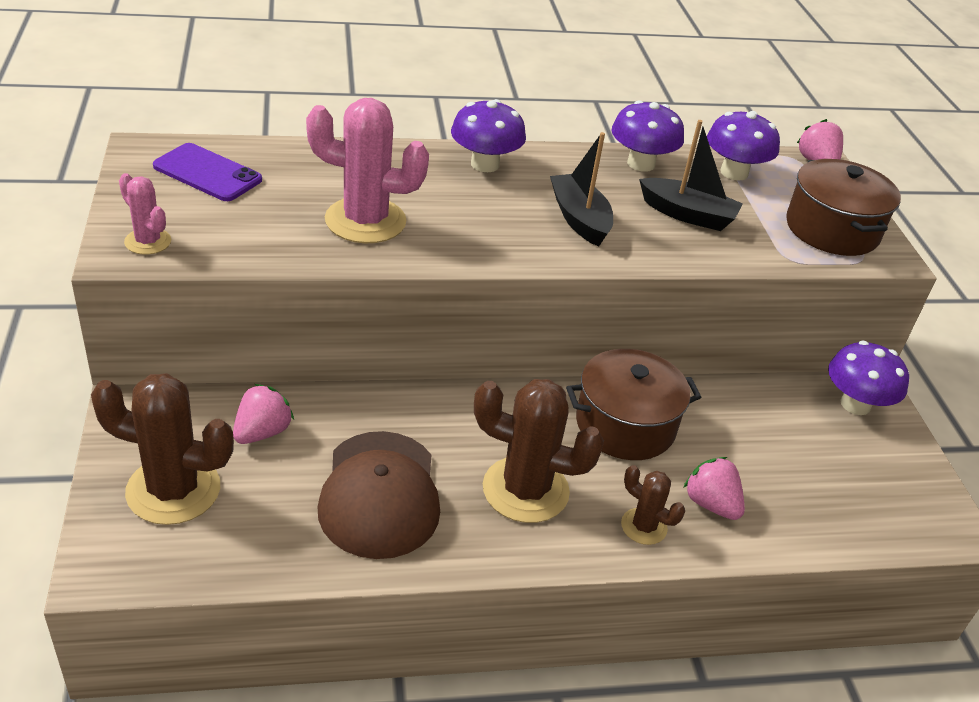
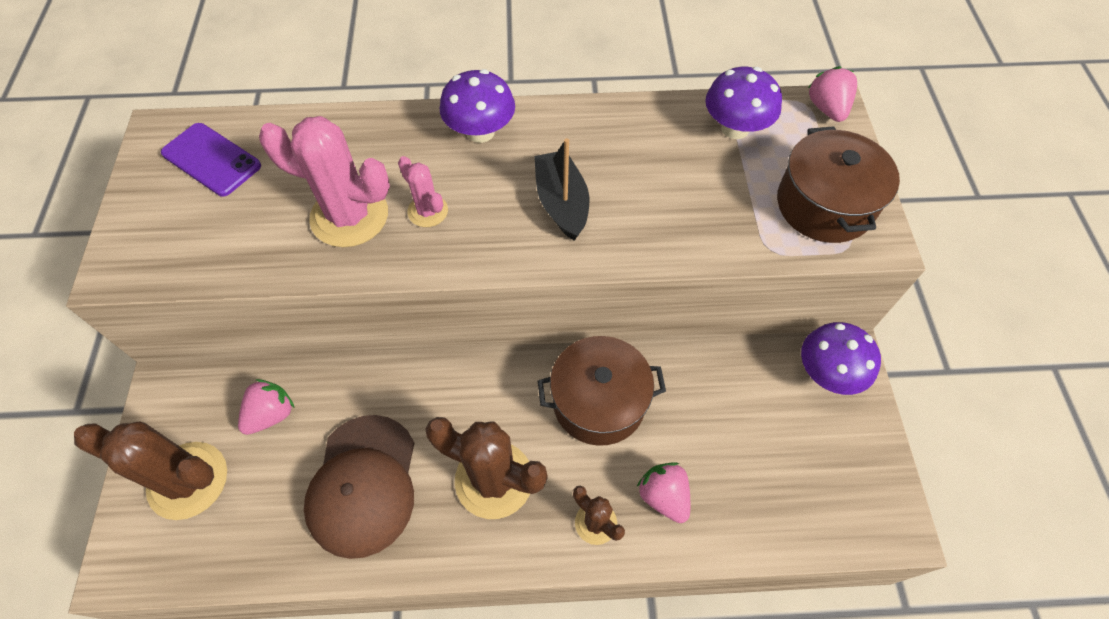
camera: 10 degrees right, 20 degrees up
pink cactus [119,173,171,255] -> pink cactus moved to [398,156,448,227]
purple mushroom [611,100,684,172] -> none
black boat [639,120,743,231] -> none

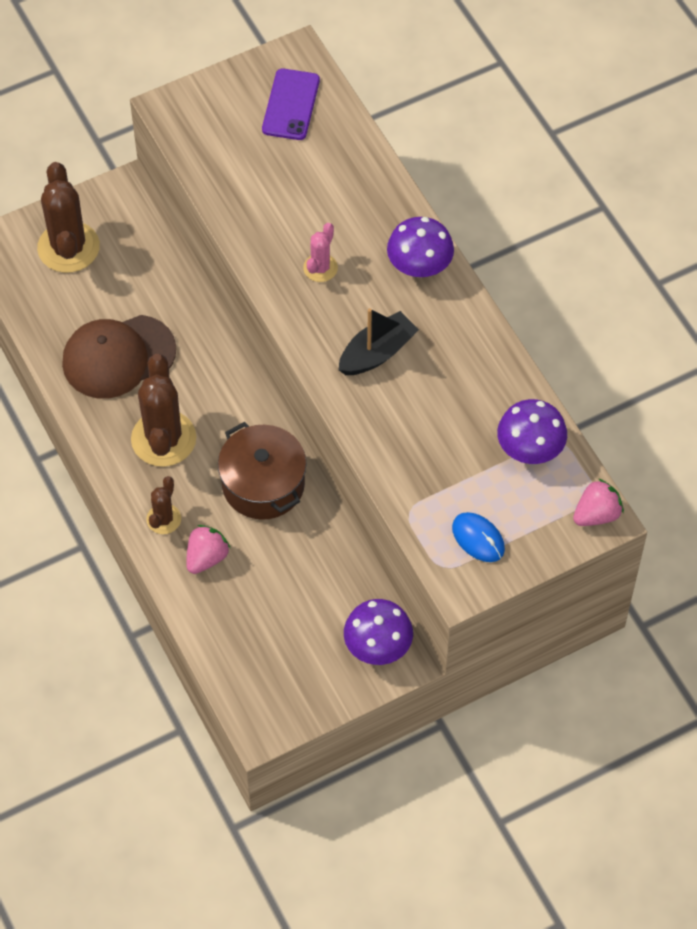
camera: 65 degrees right, 0 degrees up
pink strawberry [238,379,294,435] -> none
pink cactus [259,116,390,247] -> none
brown pot [777,126,900,243] -> blue mouse [452,512,505,562]

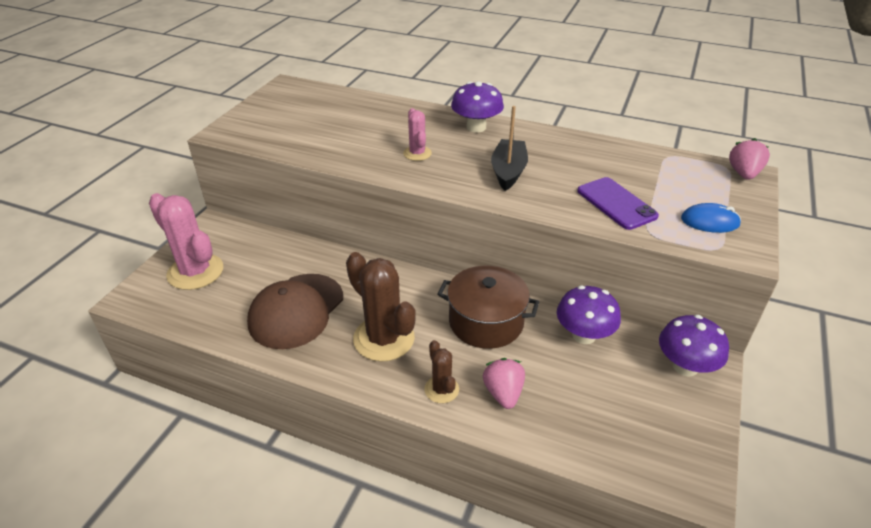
camera: 40 degrees left, 20 degrees down
brown cactus [37,162,100,273] -> pink cactus [149,193,223,290]
purple phone [262,69,320,140] -> purple phone moved to [577,177,659,230]
purple mushroom [497,399,567,464] -> purple mushroom moved to [557,285,621,344]

